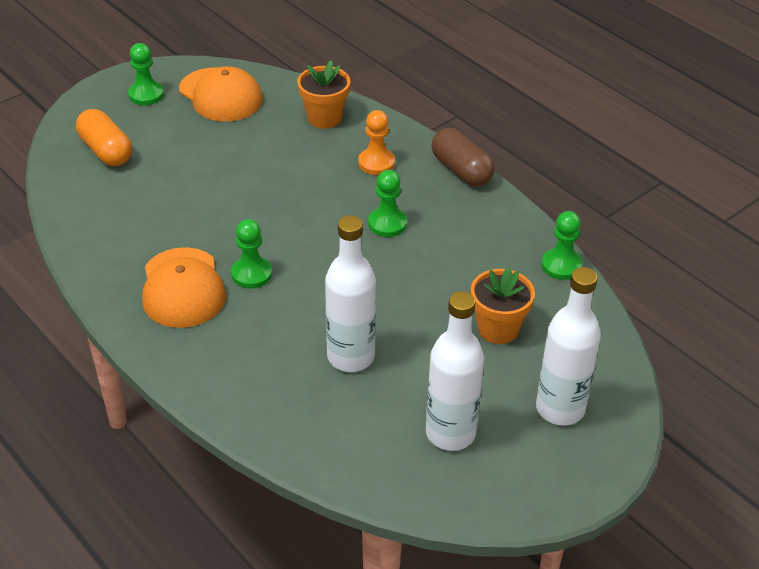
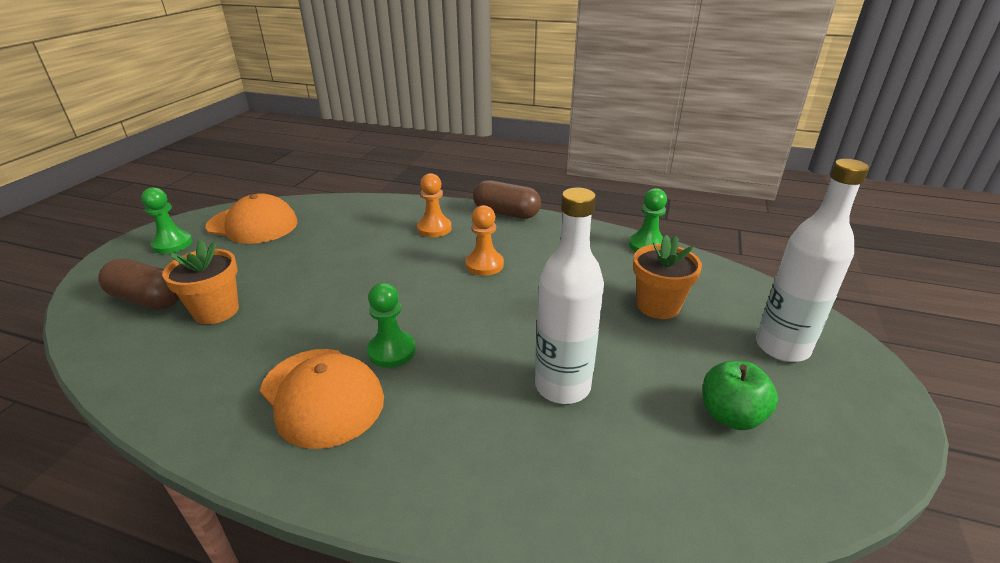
camera: 30 degrees left, 10 degrees down
orange capsule [76,109,132,166] -> brown capsule [98,259,180,310]
orange flower pot [297,60,350,128] -> orange flower pot moved to [162,239,239,324]
green pawn [368,170,407,237] -> orange pawn [465,205,504,276]
white bottle [426,291,484,451] -> green apple [703,361,778,430]

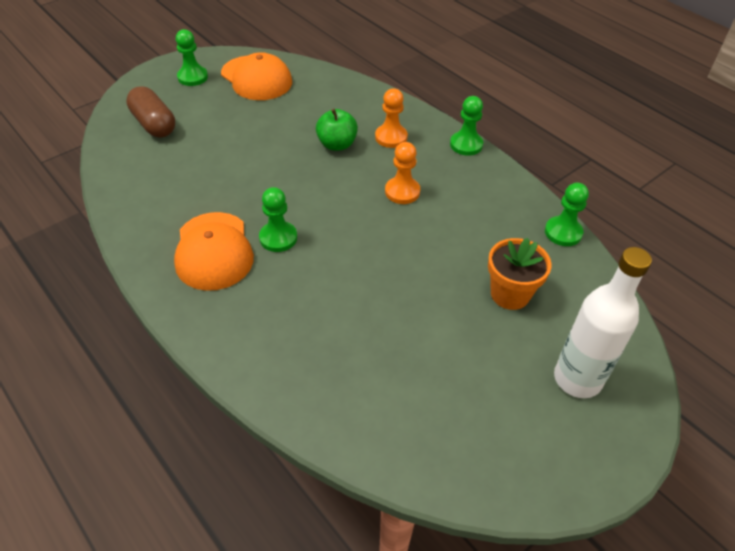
camera: 30 degrees right, 15 degrees up
orange flower pot [162,239,239,324] -> none
brown capsule [473,180,541,219] -> green pawn [450,96,483,156]
white bottle [535,187,604,404] -> none
green apple [703,361,778,430] -> green apple moved to [316,109,358,151]

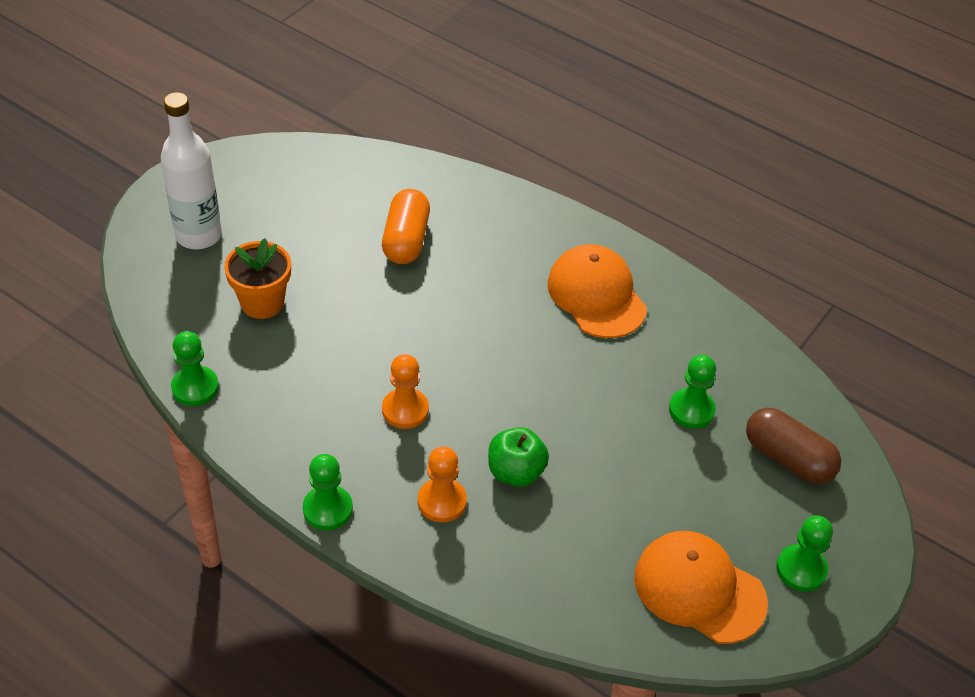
camera: 165 degrees right, 0 degrees up
green pawn [259,187,297,252] -> green pawn moved to [669,355,716,429]
none -> orange capsule [382,189,430,264]

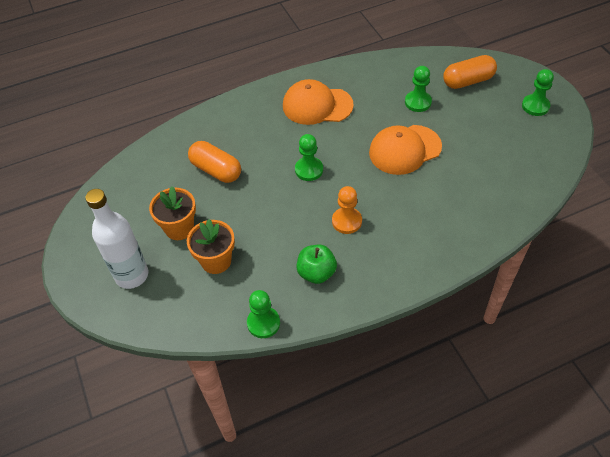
camera: 55 degrees left, 5 degrees up
green pawn [303,454,353,530] -> green pawn moved to [295,134,323,181]
orange pawn [418,447,467,522] -> none
green apple [488,427,549,487] -> green apple moved to [296,245,337,284]
orange cap [634,531,768,644] -> orange cap moved to [369,125,442,175]
brown capsule [746,407,841,484] -> orange capsule [443,55,497,89]
none -> orange flower pot [149,186,196,240]

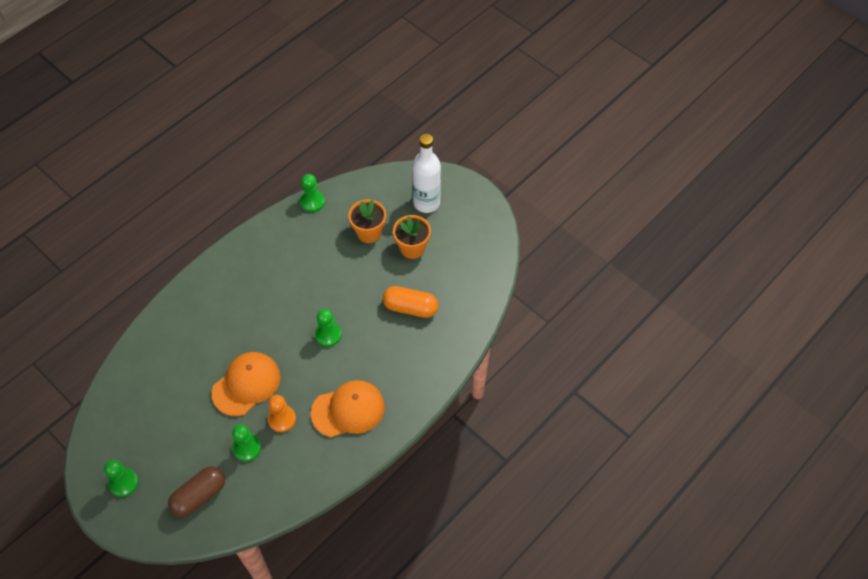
camera: 155 degrees right, 5 degrees up
green apple [296,245,337,284] -> none
orange pawn [332,186,362,234] -> orange pawn moved to [268,395,296,432]
orange capsule [443,55,497,89] -> brown capsule [168,466,225,517]

